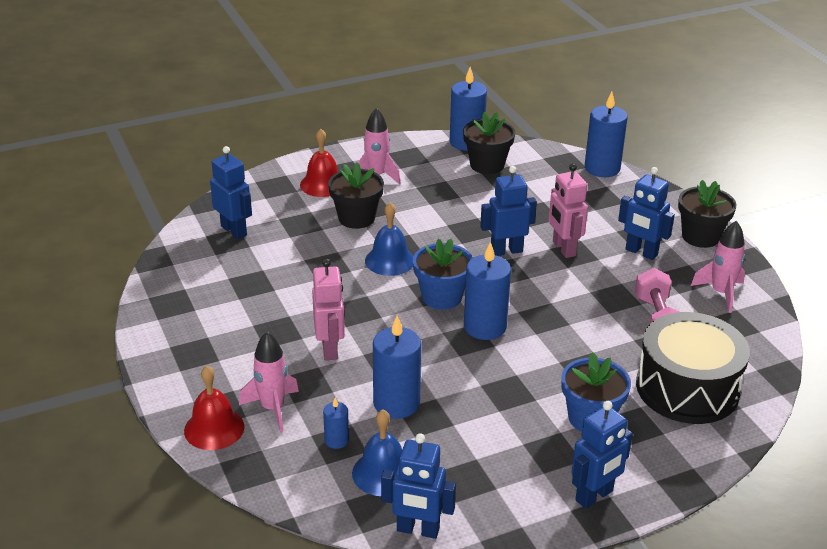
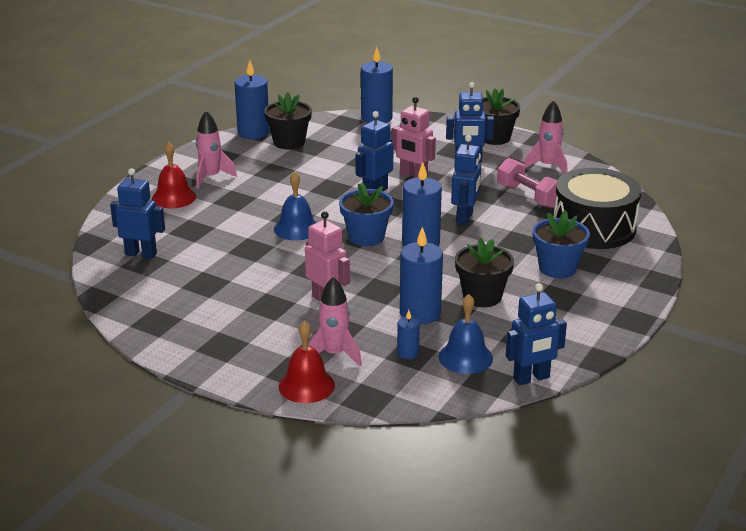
camera: 35 degrees left, 5 degrees down
black flower pot [328,162,384,229] -> black flower pot moved to [455,238,514,307]
blue robot [571,401,633,509] -> blue robot moved to [451,135,481,226]

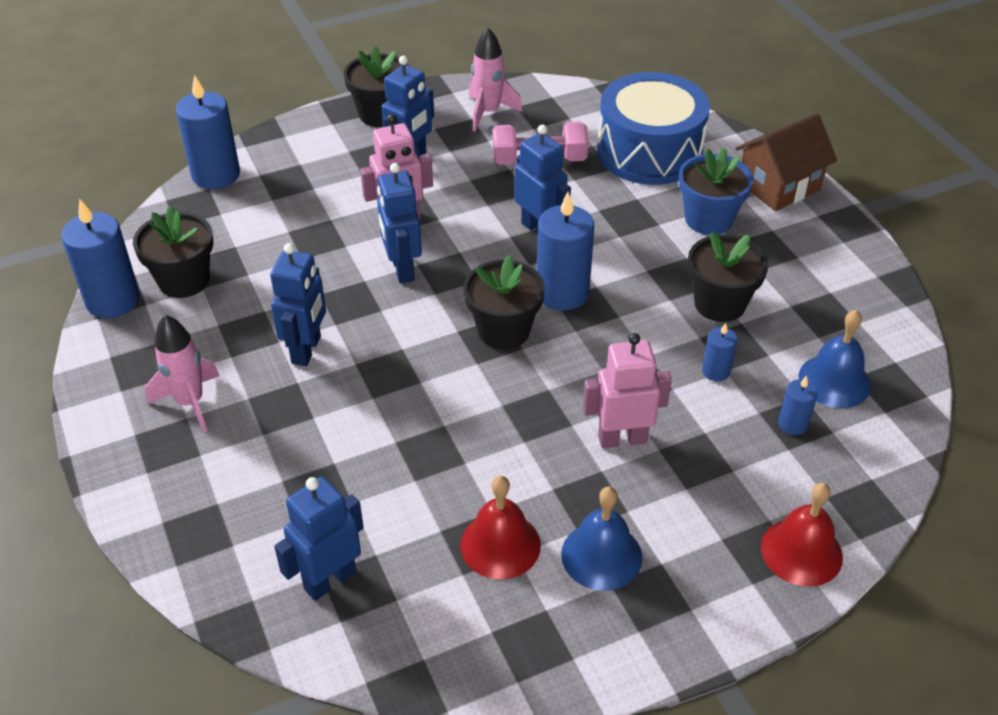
camera: 55 degrees left, 15 degrees up
red bell [152,142,196,209] -> red bell moved to [460,476,541,580]
blue bell [274,171,317,241] -> blue bell moved to [561,487,643,591]
pink rocket [308,277,362,366] -> none
blue flower pot [339,183,394,246] -> black flower pot [463,255,545,349]
blue candle [400,226,443,324] -> blue candle [702,323,737,381], size x0.50
blue robot [506,283,567,385] -> blue robot moved to [270,243,326,366]
black drum [554,168,641,249] -> blue drum [597,72,710,185]
none -> brown house [735,114,837,211]

